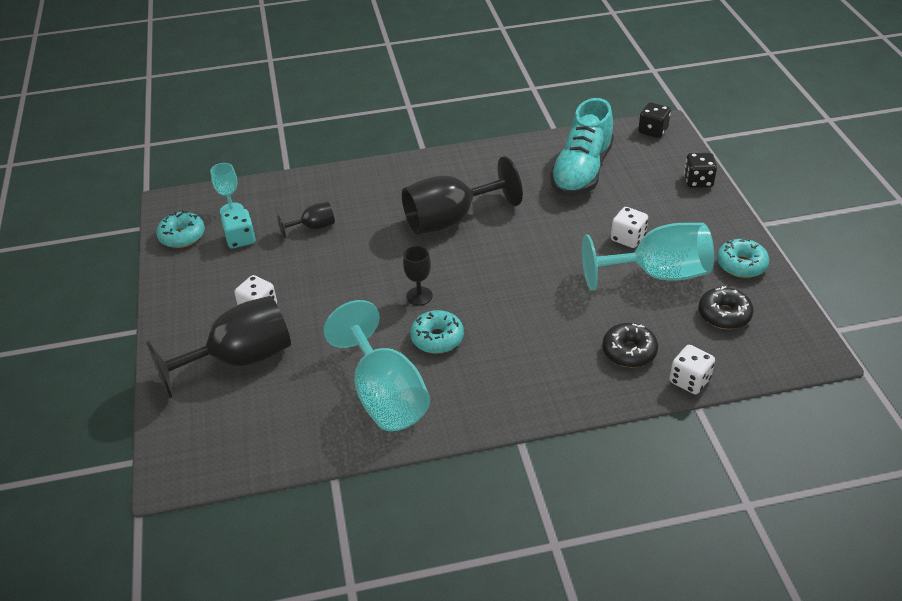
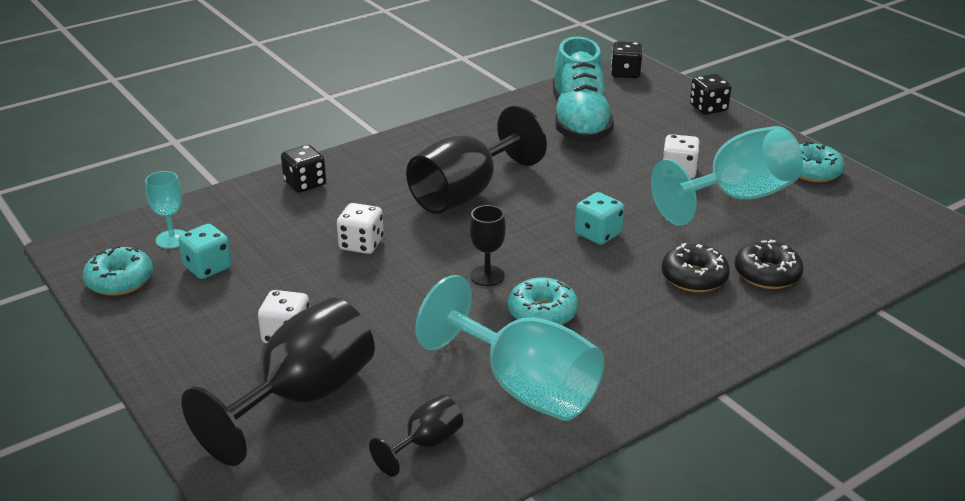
camera: 25 degrees left, 10 degrees down
black goblet [277,202,335,239] -> black goblet moved to [369,395,463,477]
white dice [670,345,715,394] -> white dice moved to [337,203,384,254]
black donut [699,286,753,329] -> black donut moved to [661,243,730,292]
none -> black dice [281,145,326,193]
none -> turquoise dice [575,192,624,245]

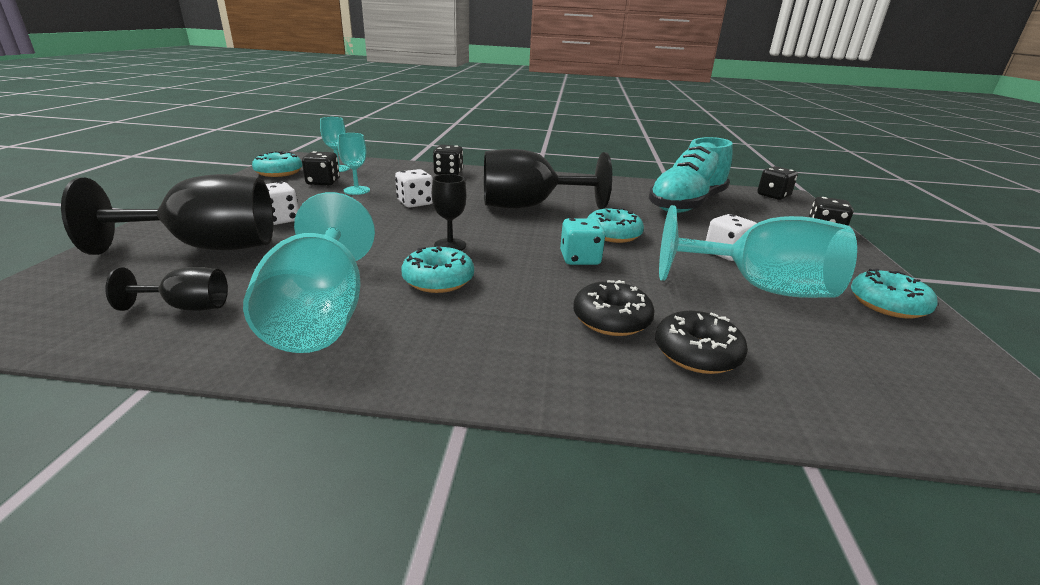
camera: 40 degrees right, 5 degrees down
turquoise dice [178,224,232,279] -> black dice [302,151,340,186]
none -> turquoise goblet [338,133,370,195]
none -> turquoise donut [587,207,644,243]

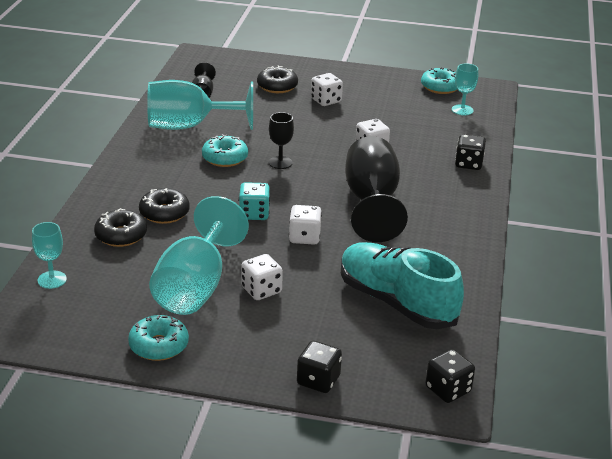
camera: 95 degrees right, 5 degrees up
black goblet [61,174,273,255] -> black donut [257,66,298,93]
black dice [302,151,340,186] -> none
turquoise goblet [338,133,370,195] -> turquoise goblet moved to [32,222,67,289]
turquoise donut [587,207,644,243] -> white dice [289,205,322,245]

